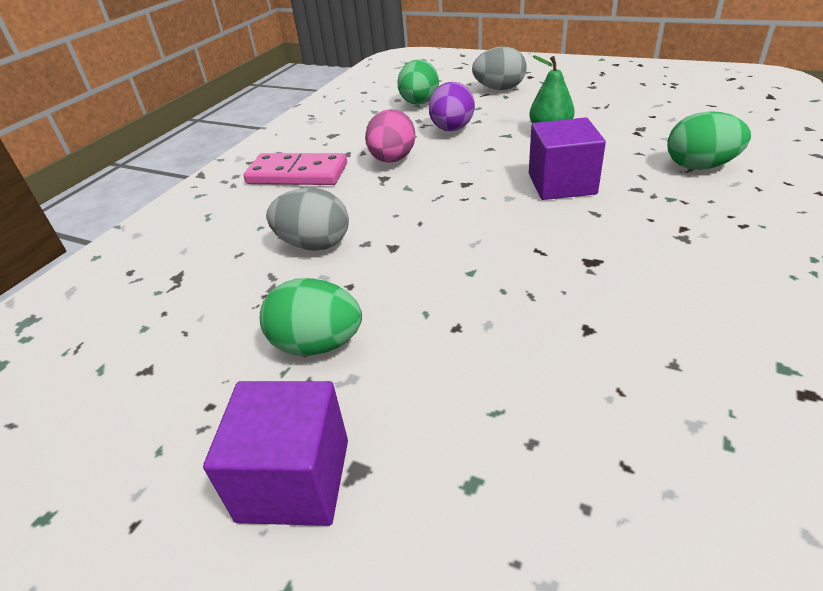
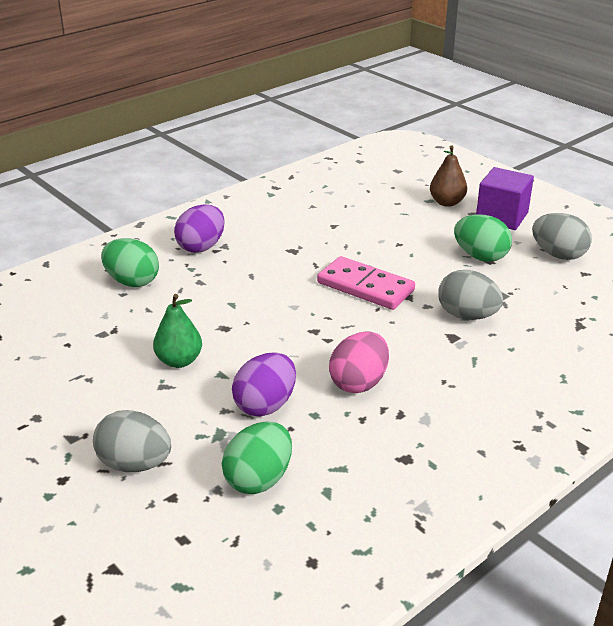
camera: 160 degrees left, 5 degrees down
pink domino [243,153,347,185] -> pink domino moved to [317,256,415,310]
purple cube [529,117,606,200] -> none
none -> purple egg [174,204,225,253]
none -> brown pear [430,146,467,207]
none -> grey egg [532,213,592,260]

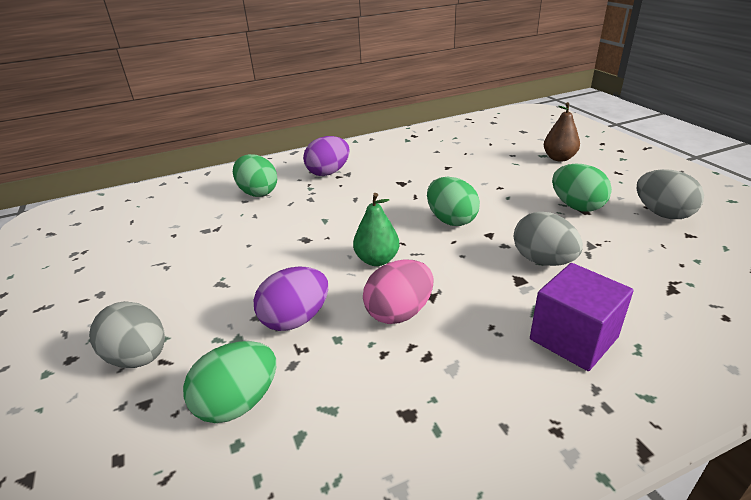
camera: 20 degrees right, 0 degrees up
green pear [153,294,202,368] -> green pear moved to [353,193,400,266]
pink domino [317,256,415,310] -> green egg [427,177,480,226]
purple cube [476,167,534,230] -> purple cube moved to [530,263,634,371]

